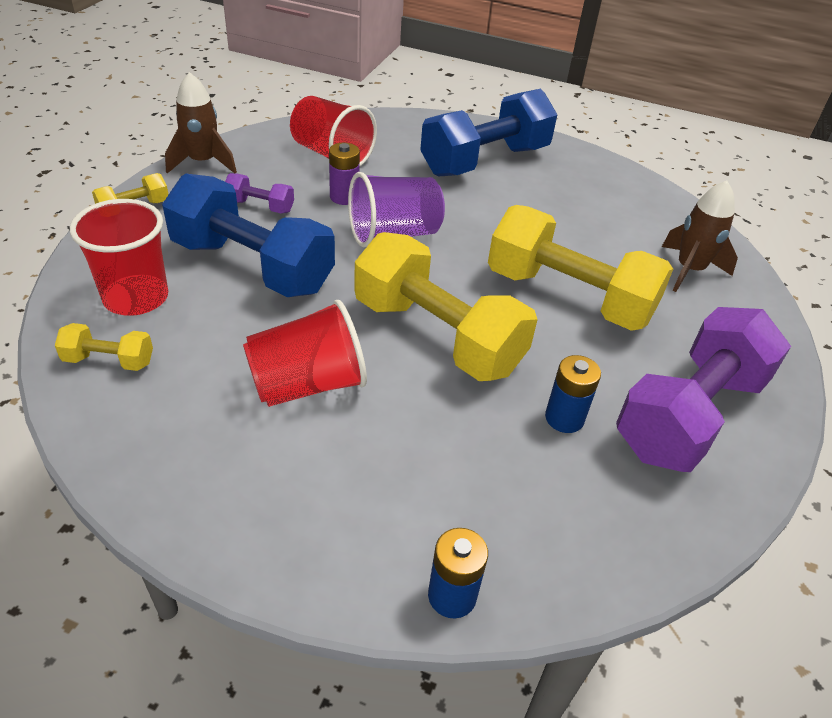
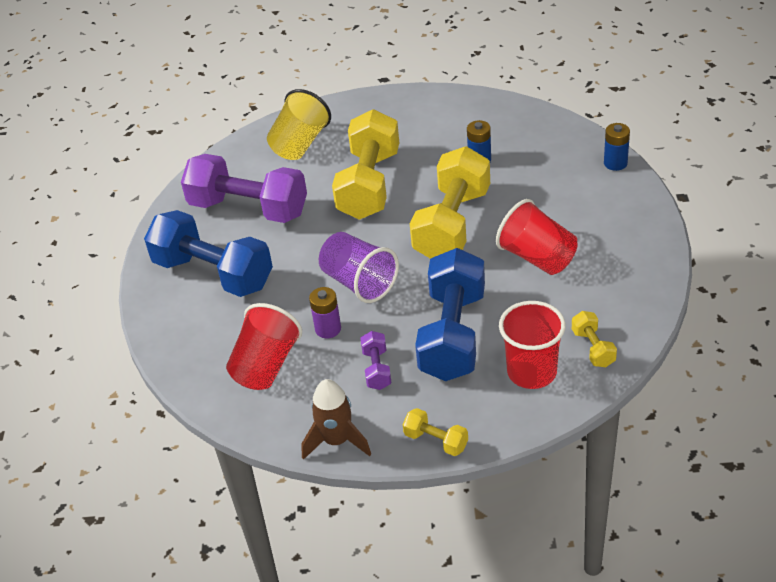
camera: 105 degrees left, 0 degrees up
purple dumbbell [616,307,791,472] -> purple dumbbell moved to [181,154,307,223]
brown rocket [662,181,738,292] -> yellow cup [267,89,331,160]

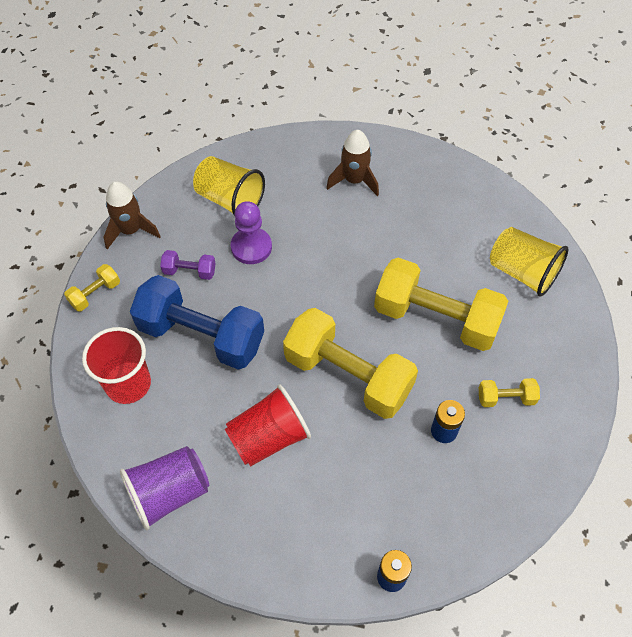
camera: 100 degrees right, 15 degrees up
blue dumbbell [144,210,273,297] -> brown rocket [326,130,379,196]
purple dumbbell [181,154,307,223] -> none
red cup [226,303,302,390] -> yellow cup [193,156,265,216]
purple battery [309,287,341,338] -> purple pawn [231,201,272,264]
purple cup [319,232,399,303] -> purple cup moved to [120,446,209,530]
yellow dumbbell [572,311,617,367] -> yellow dumbbell moved to [479,378,540,407]

